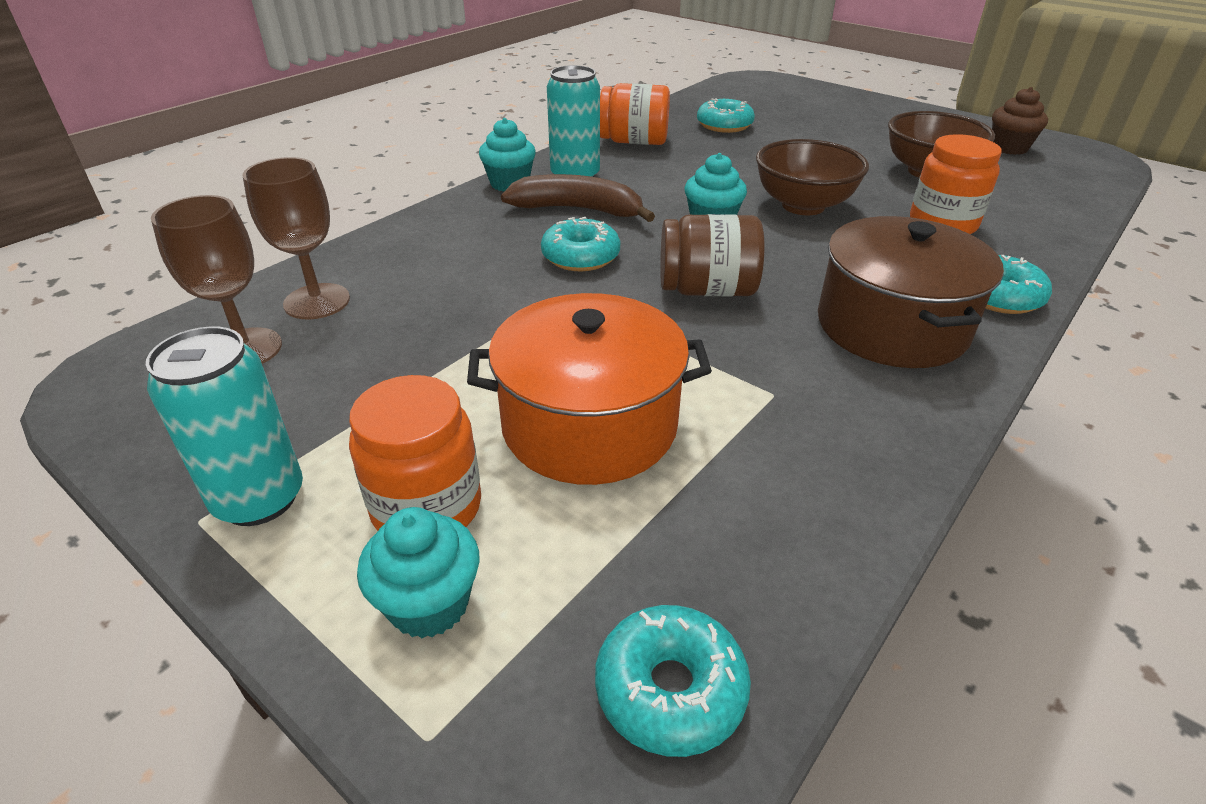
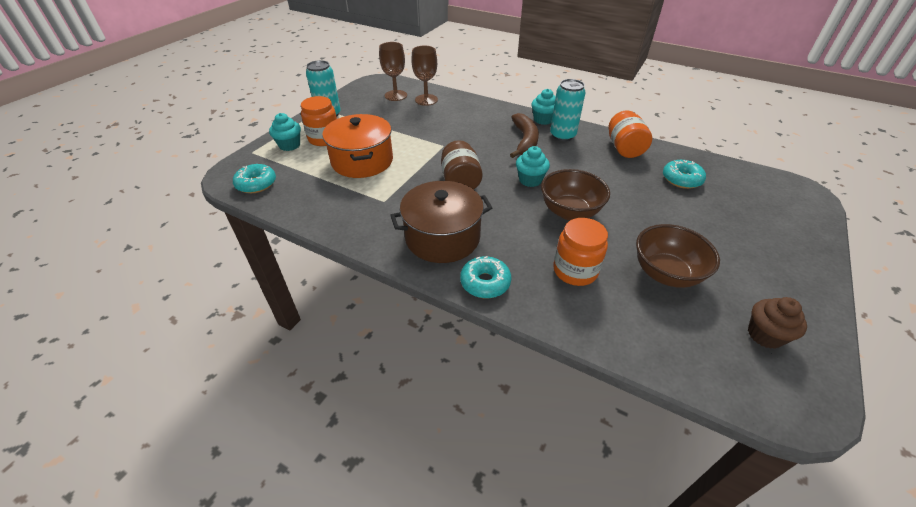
camera: 80 degrees right, 5 degrees up
turquoise donut [541,217,620,271] -> none

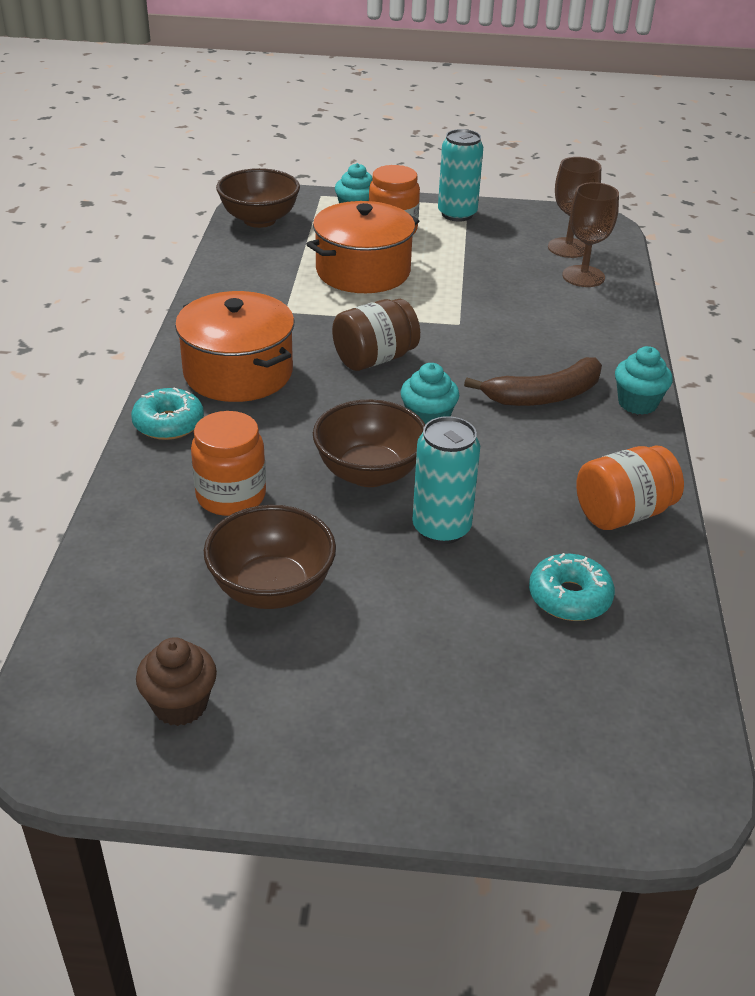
camera: 65 degrees right, 5 degrees down
turquoise donut [233,164,276,193] -> brown bowl [216,168,300,228]
brown pot [390,181,492,263] -> orange pot [175,291,294,402]
turquoise can [550,79,586,141] -> turquoise can moved to [412,416,480,544]

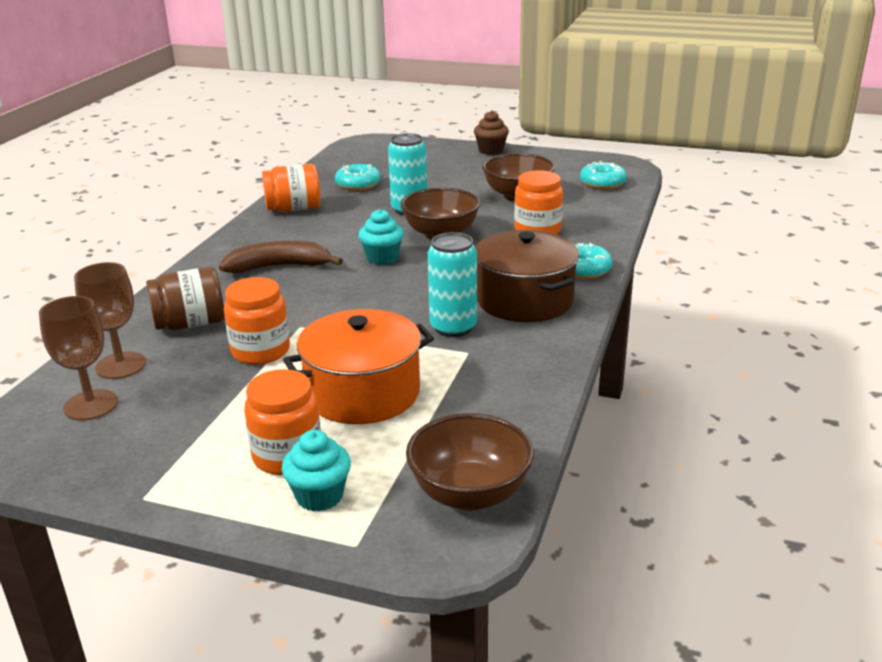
camera: 165 degrees left, 10 degrees down
brown cupcake [136,637,217,726] -> brown cupcake moved to [474,111,509,155]
orange pot [175,291,294,402] -> brown pot [475,230,579,322]
brown jar [332,299,420,371] -> brown jar moved to [146,267,225,330]
turquoise can [438,129,483,222] -> turquoise can moved to [428,232,477,337]
turquoise cupcake [615,346,673,415] -> none
none -> orange jar [224,277,290,365]
none -> turquoise donut [580,161,627,189]

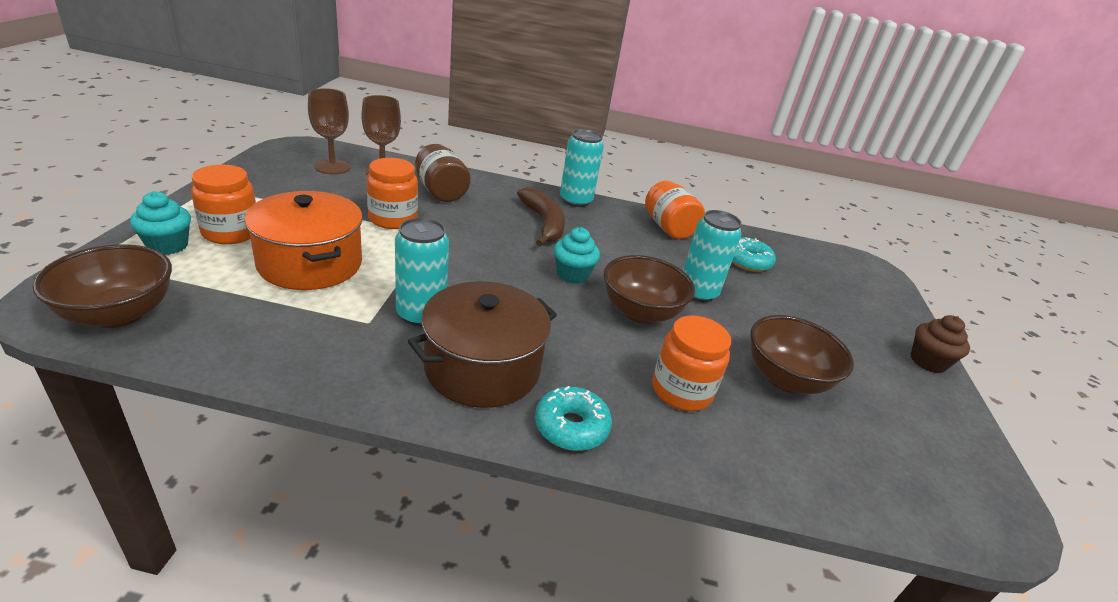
camera: 75 degrees right, 5 degrees up
turquoise donut [580,161,627,189] -> none
none -> turquoise can [560,129,604,207]

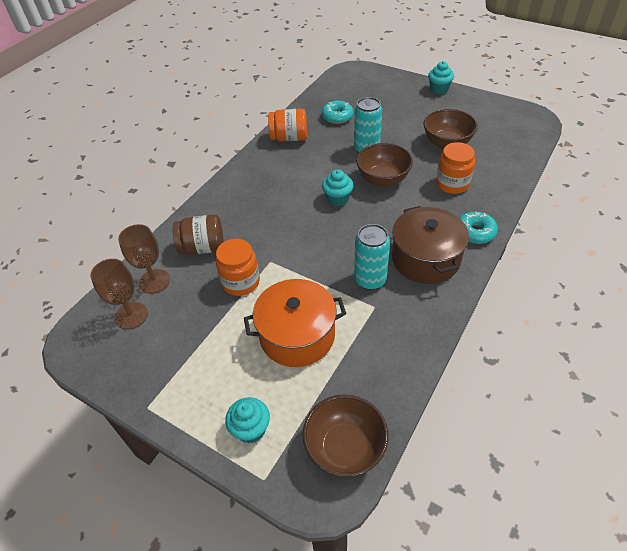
camera: 60 degrees left, 15 degrees up
orange jar [191,165,256,244] -> none
brown banana [517,187,565,246] -> none
turquoise can [560,129,604,207] -> none
brown cupcake [911,315,970,373] -> turquoise cupcake [428,61,454,94]

